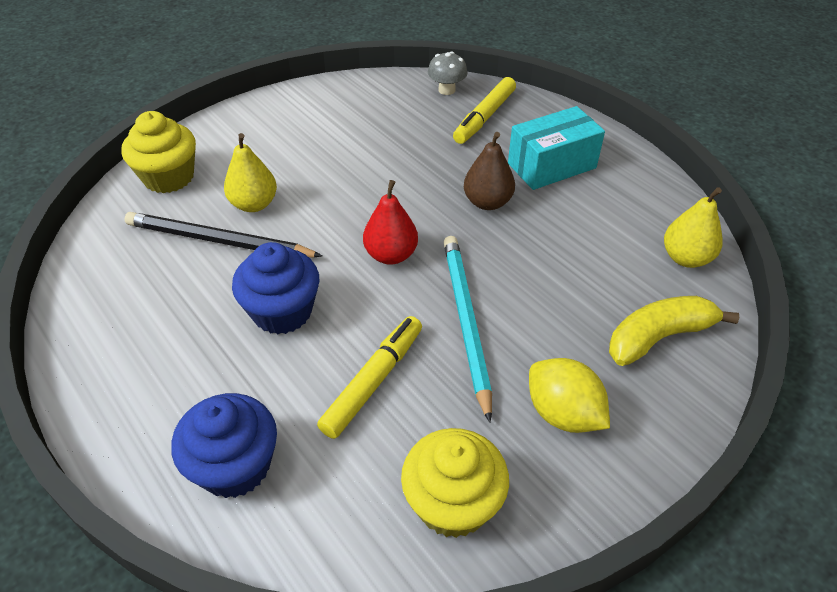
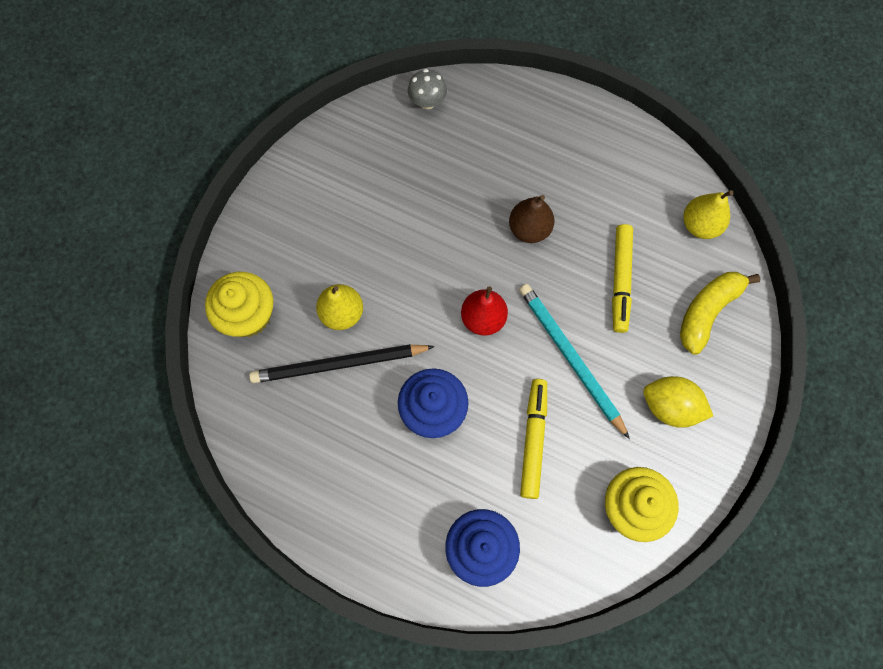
camera: 25 degrees left, 25 degrees up
yellow marker [453,77,516,144] -> yellow marker moved to [612,224,633,333]
turquoise box [508,106,605,190] -> none

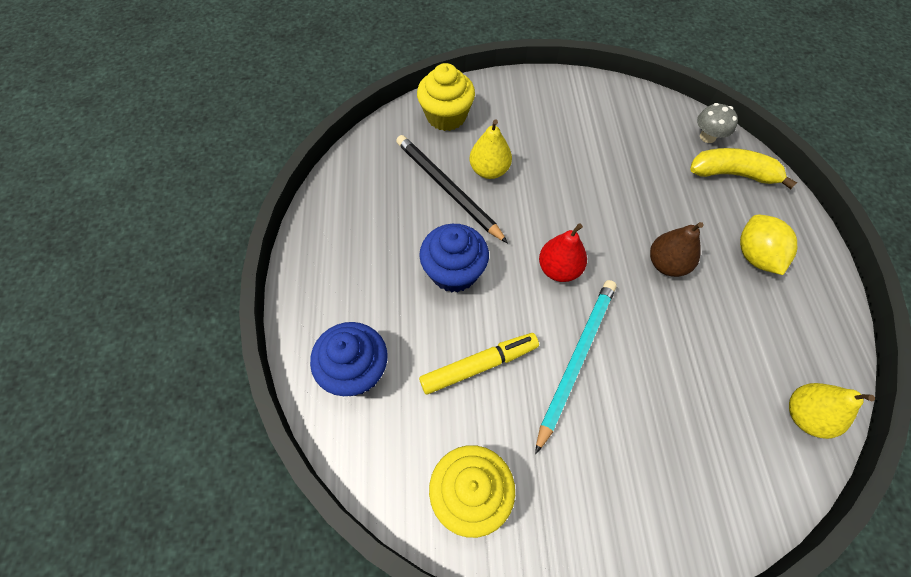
camera: 60 degrees right, 10 degrees down
yellow marker [612,224,633,333] -> none
yellow lemon [643,376,713,428] -> yellow lemon moved to [740,215,797,275]
yellow banana [680,272,761,355] -> yellow banana moved to [690,148,797,189]

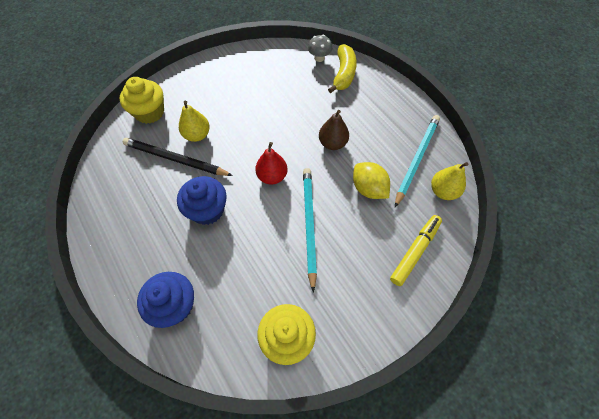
camera: 30 degrees left, 0 degrees up
yellow marker [419,333,539,395] -> yellow marker moved to [390,215,442,286]
yellow banana [690,148,797,189] -> yellow banana turned 120 degrees clockwise [328,44,357,93]
yellow lemon [740,215,797,275] -> yellow lemon moved to [353,162,390,199]
none -> turquoise pencil [395,115,440,207]

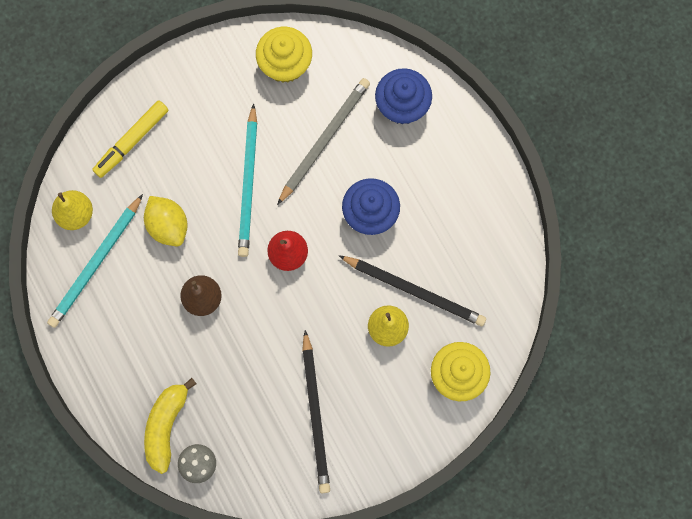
camera: 175 degrees left, 15 degrees up
none -> grey pencil [277,78,370,205]
none -> black pencil [302,330,330,493]

